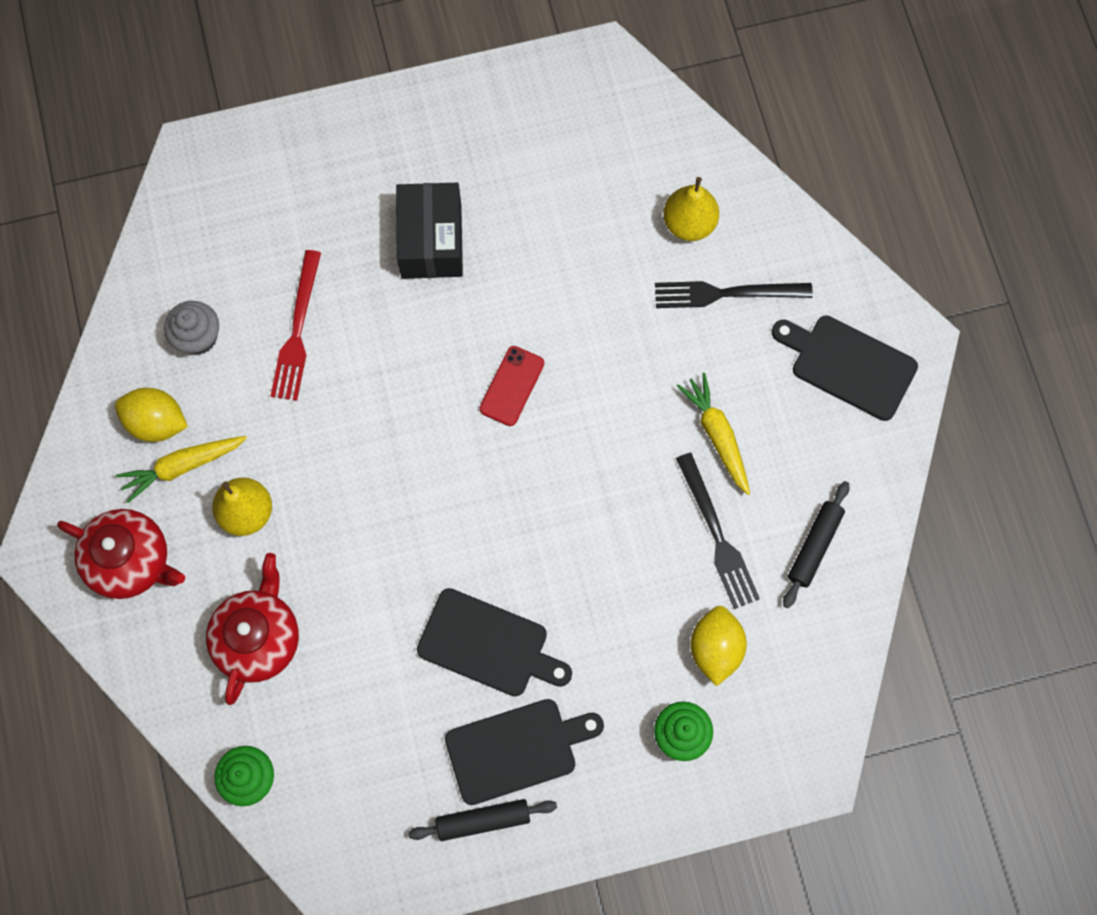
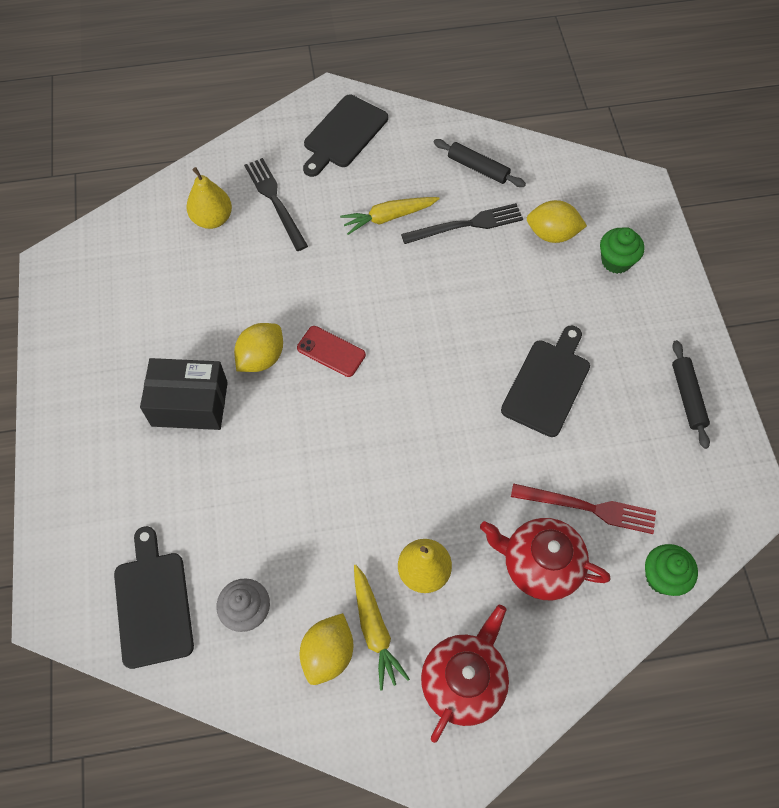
camera: 85 degrees left, 10 degrees down
red fork [271,250,321,401] -> red fork moved to [511,483,656,534]
black cutting board [445,699,604,805] -> black cutting board moved to [114,526,194,669]
black fork [655,281,813,308] -> black fork turned 150 degrees clockwise [244,158,308,251]
none -> yellow lemon [234,323,283,372]

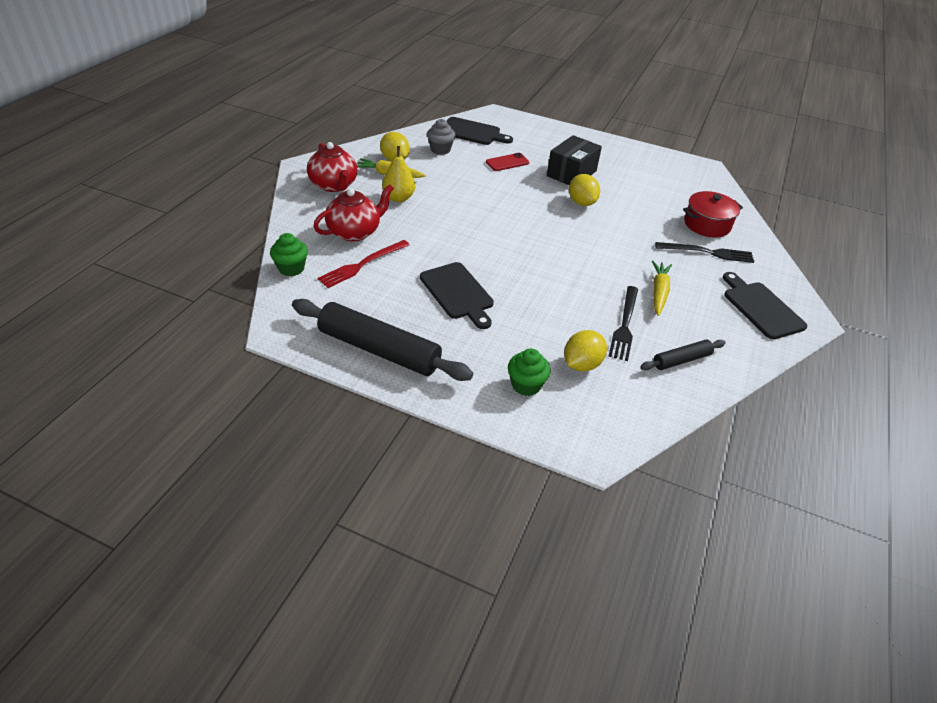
camera: 120 degrees right, 20 degrees down
yellow pear [186,167,232,229] -> red pot [683,191,743,237]
red phone [297,326,366,377] -> red phone moved to [486,153,529,171]
black rolling pin [672,340,710,449] -> black rolling pin [292,299,473,381], size x1.97

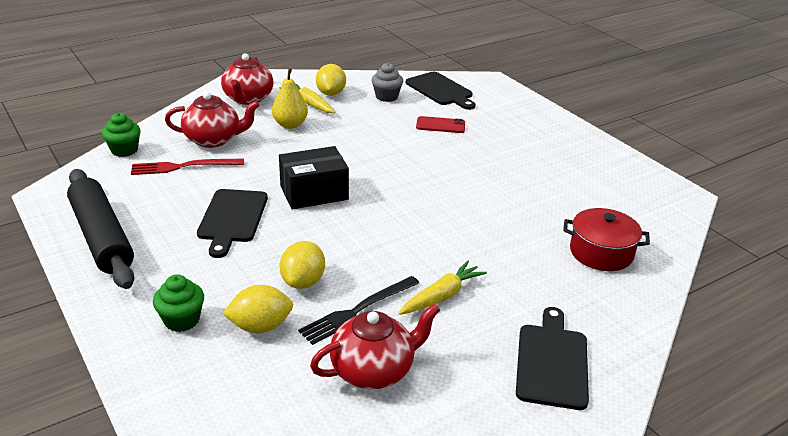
camera: 35 degrees right, 10 degrees down
black box [547,135,602,185] -> black box moved to [279,146,349,209]
yellow lemon [569,174,600,206] -> yellow lemon moved to [280,241,325,289]
black rolling pin [640,340,726,370] -> red teapot [310,303,440,389]
black fork [655,242,754,263] -> none

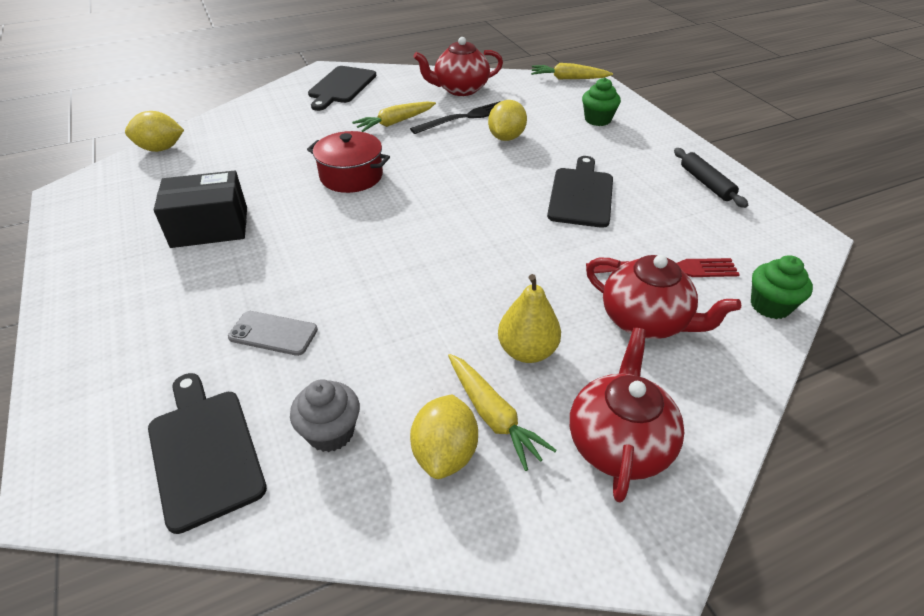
camera: 170 degrees left, 10 degrees up
black rolling pin [67,169,134,289] -> black rolling pin [674,148,748,208], size x0.51
red teapot [165,92,259,148] -> red teapot turned 150 degrees counterclockwise [586,255,741,339]
yellow lemon [223,285,293,333] -> yellow lemon moved to [125,111,184,152]
black box [279,146,349,209] -> black box moved to [154,171,247,248]
red phone [416,116,465,133] -> grey phone [228,311,318,356]
red pot [563,208,650,271] -> red pot moved to [307,131,390,193]
none -> yellow carrot [531,63,613,79]

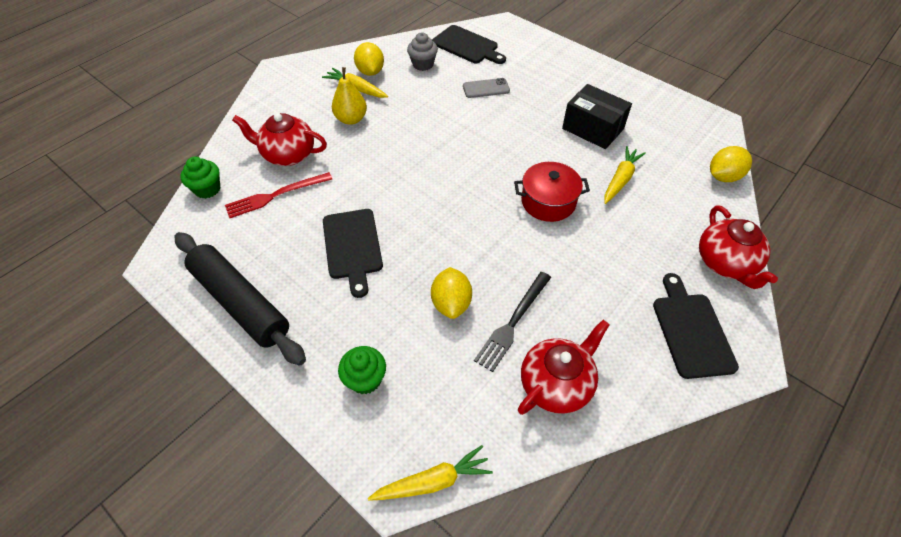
camera: 155 degrees right, 10 degrees up
black box [154,171,247,248] -> black box turned 75 degrees clockwise [562,84,632,149]
yellow carrot [352,102,436,132] -> yellow carrot moved to [604,146,646,204]
red teapot [570,328,685,503] -> red teapot moved to [699,206,778,289]
black rolling pin [674,148,748,208] -> black rolling pin [175,232,306,365], size x1.97

